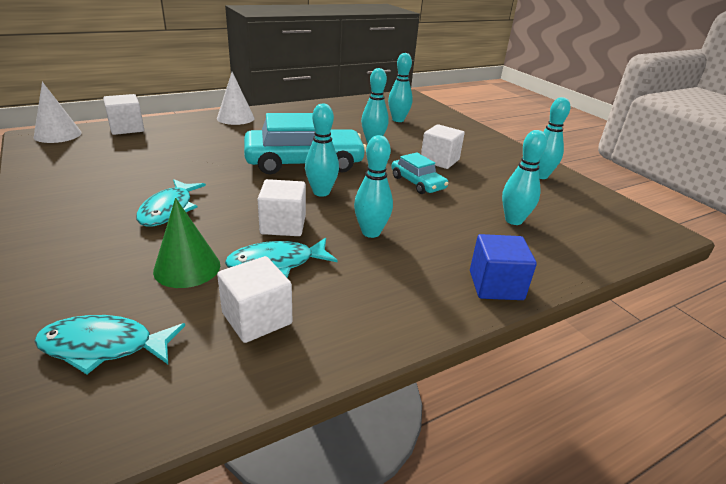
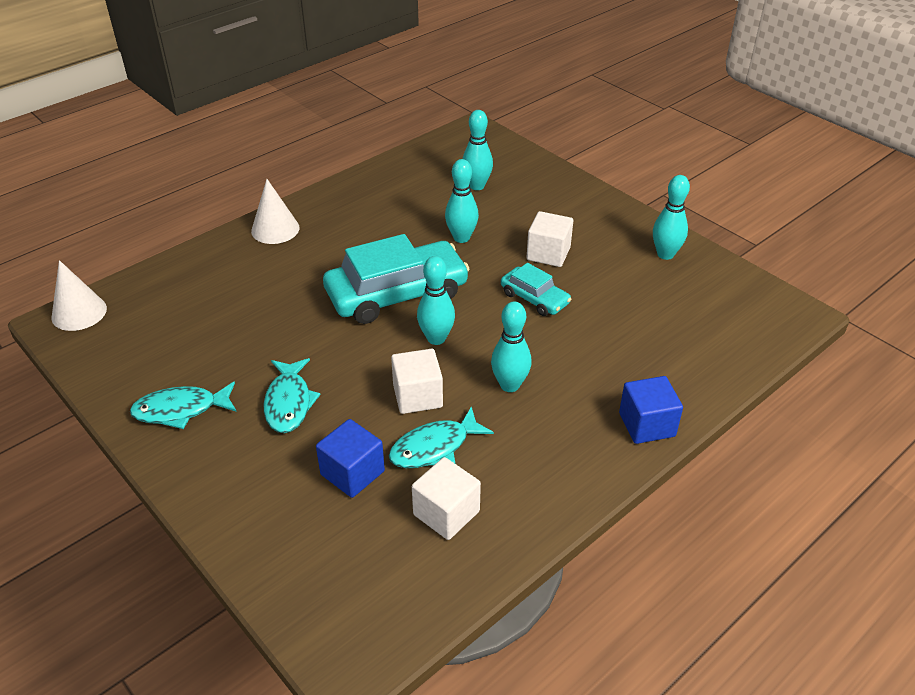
camera: 10 degrees left, 10 degrees up
turquoise fish [34,315,185,374] -> turquoise fish moved to [130,382,237,429]
white cube [103,94,144,135] -> none
green cone [153,198,220,288] -> blue cube [316,419,385,498]
turquoise bowling pin [502,130,547,225] -> none

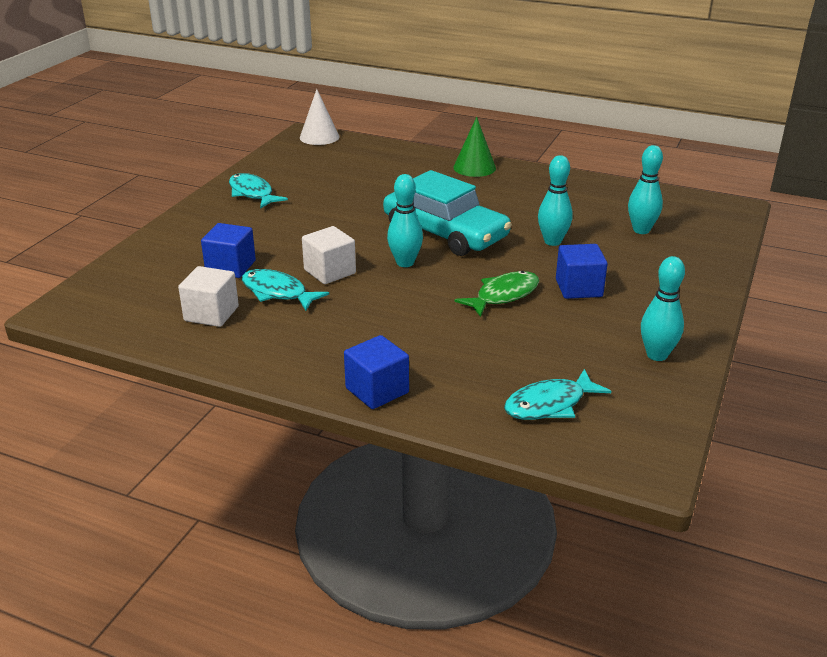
camera: 65 degrees right, 10 degrees down
white cone [251,179,299,244] -> green cone [453,117,496,177]
turquoise fish [264,358,321,433] -> turquoise fish moved to [504,369,611,420]
turquoise bowling pin [491,302,532,392] -> none
turquoise car [501,263,571,316] -> green fish [455,271,539,317]
white cube [526,211,573,267] -> blue cube [556,244,608,299]

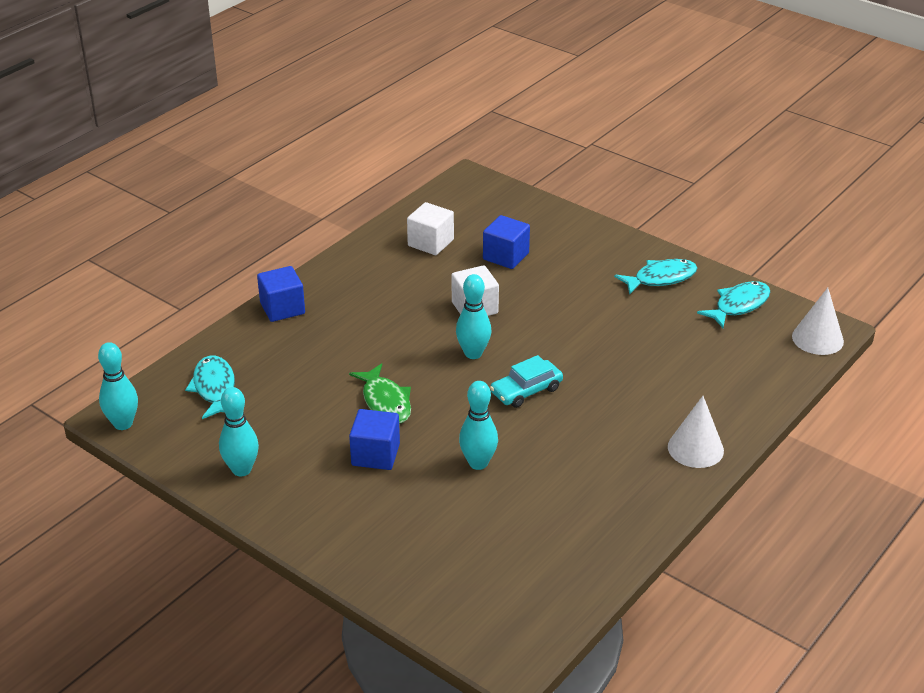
camera: 105 degrees right, 5 degrees up
turquoise fish [242,269,329,311] -> turquoise fish moved to [697,281,770,328]
turquoise car [383,170,512,256] -> turquoise car [490,355,563,408], size x0.51
green cone [453,117,496,177] -> white cone [668,396,724,468]
turquoise bowling pin [628,145,663,234] -> turquoise bowling pin moved to [98,342,138,430]

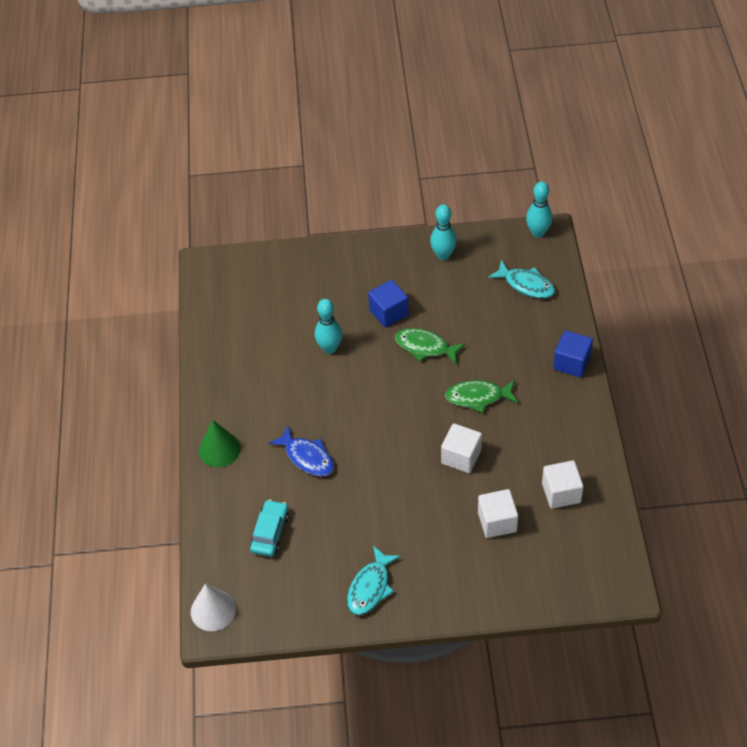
camera: 140 degrees right, 15 degrees up
turquoise bowling pin [456,274,491,359] -> none
blue cube [483,215,530,269] -> white cube [478,489,518,538]
turquoise car [490,355,563,408] -> turquoise car moved to [250,500,289,557]
white cone [668,396,724,468] -> green cone [199,420,241,467]
turquoise fish [697,281,770,328] -> none
none -> blue fish [268,426,334,476]
none -> green fish [445,380,518,413]

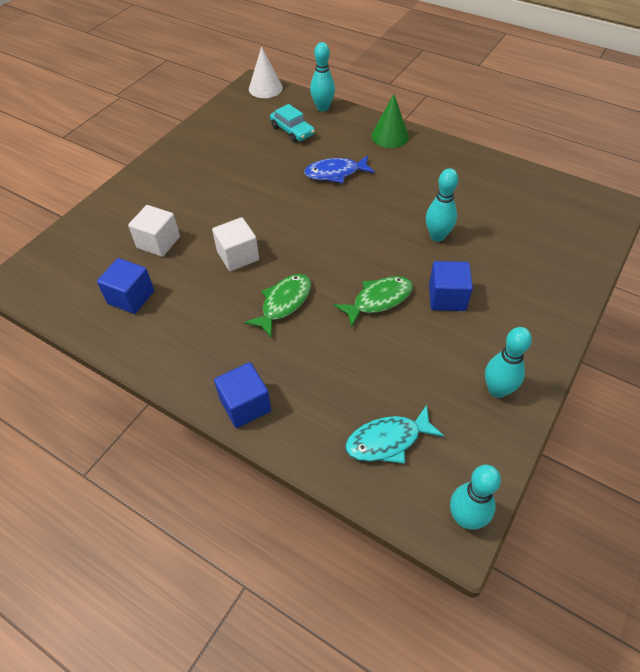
camera: 125 degrees right, 0 degrees up
turquoise fish [347,546,401,615] -> none
white cube [542,460,584,509] -> blue cube [97,258,154,314]
none -> turquoise bowling pin [310,42,335,112]

